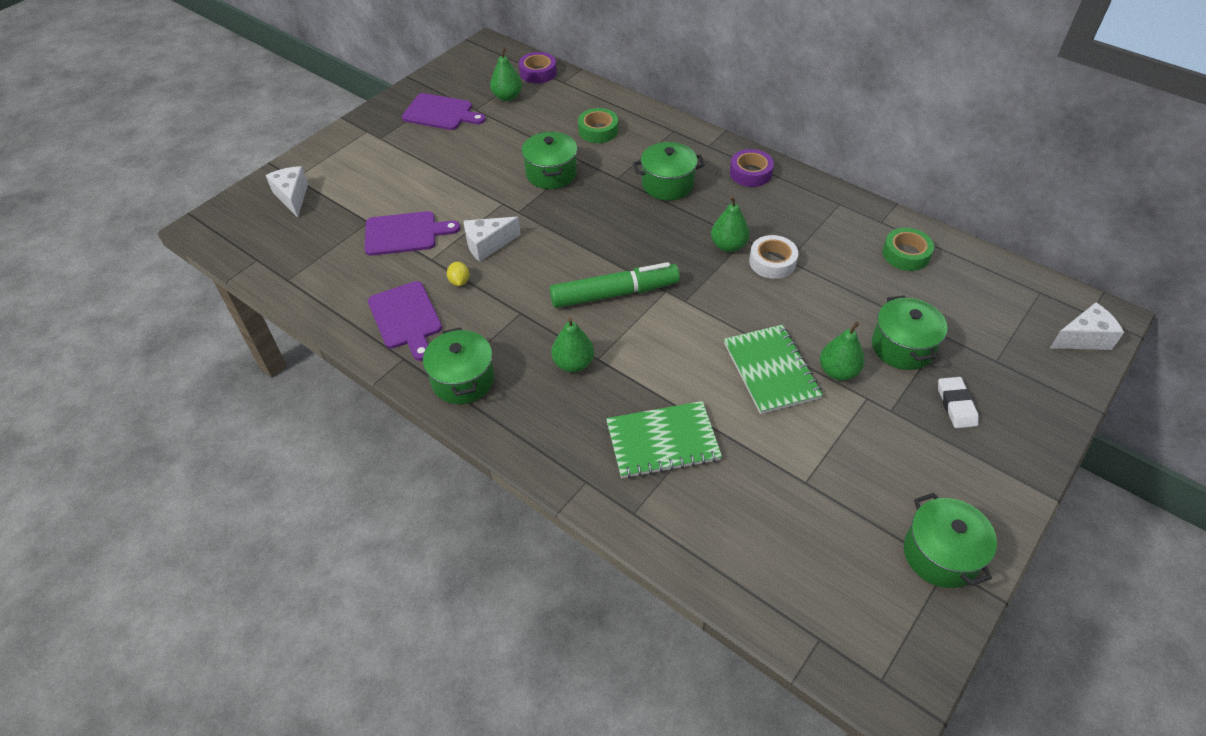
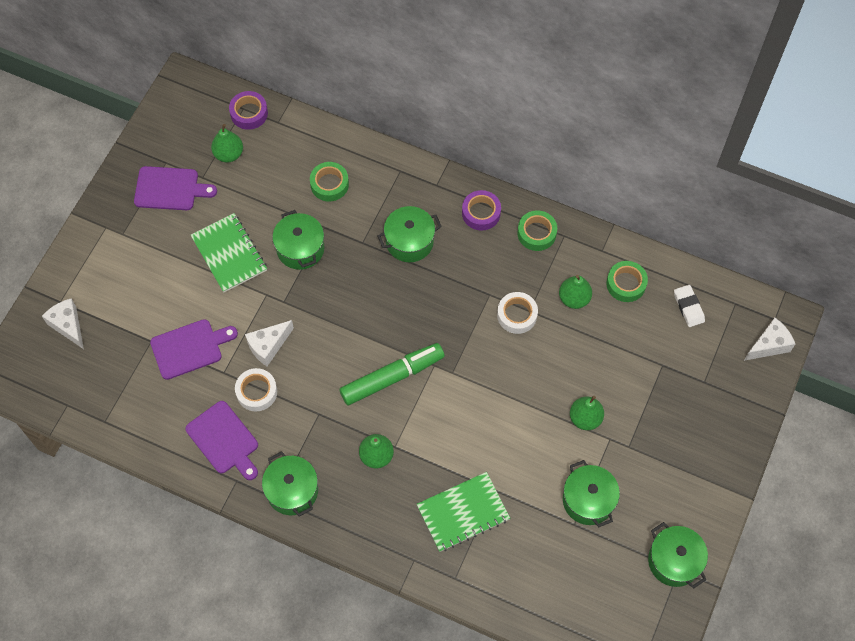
camera: 15 degrees left, 15 degrees up
yellow lemon [447,262,469,286] -> white tape [235,368,277,411]
green pear [711,196,750,252] -> green pear moved to [559,275,592,309]
green notebook [724,325,823,414] -> green notebook moved to [191,213,267,292]
green pot [872,295,947,370] -> green pot moved to [563,460,620,527]
white eraser [938,377,979,428] -> white eraser moved to [674,285,705,327]
none -> green tape [517,210,557,251]

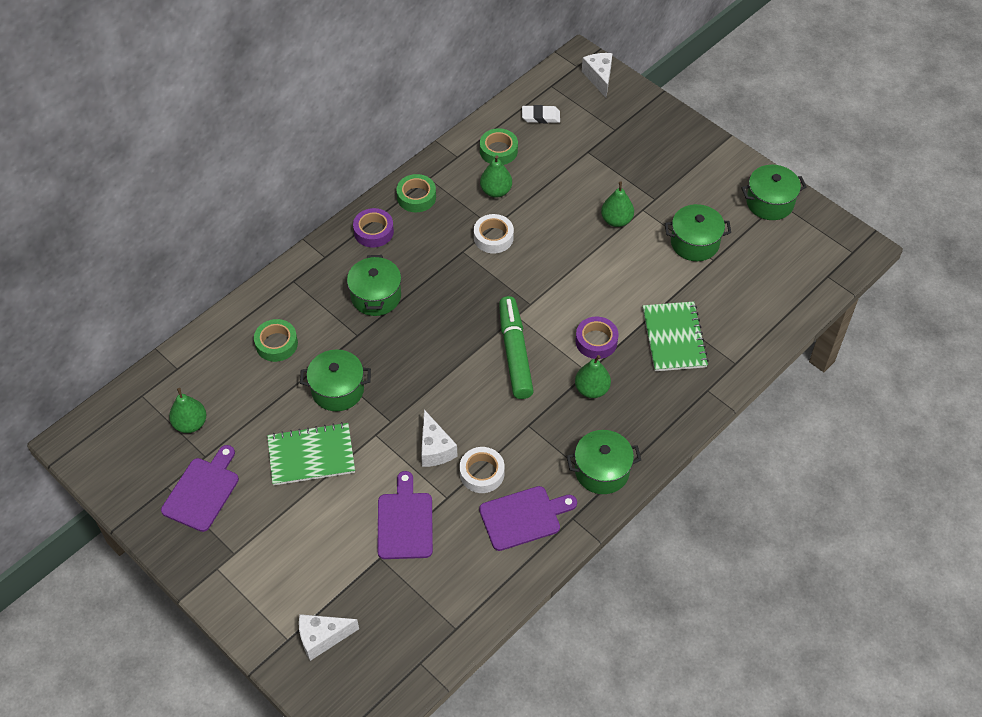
camera: 70 degrees left, 10 degrees down
purple tape [229,91,268,130] -> purple tape moved to [575,317,619,359]

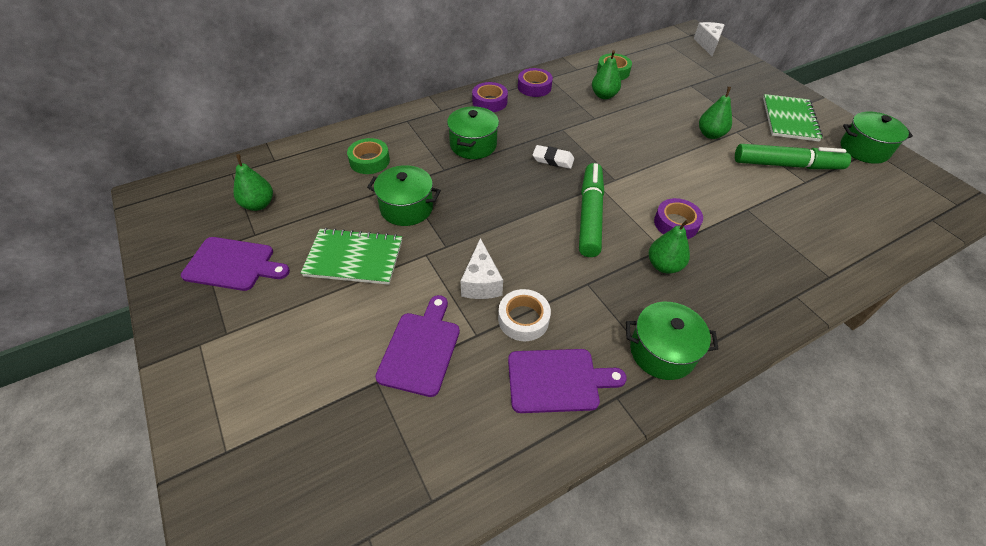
camera: 15 degrees right, 5 degrees down
purple cutting board [161,445,239,532] -> purple cutting board turned 60 degrees clockwise [181,237,290,291]
white cheese [299,614,359,661] -> none
green tape [396,174,436,212] -> purple tape [518,68,553,97]
white tape [474,214,514,254] -> none
white eraser [522,105,560,123] -> white eraser moved to [533,145,574,169]
green notebook [643,302,709,371] -> green notebook moved to [763,94,823,142]
green pot [665,204,731,261] -> green marker [735,144,851,169]

